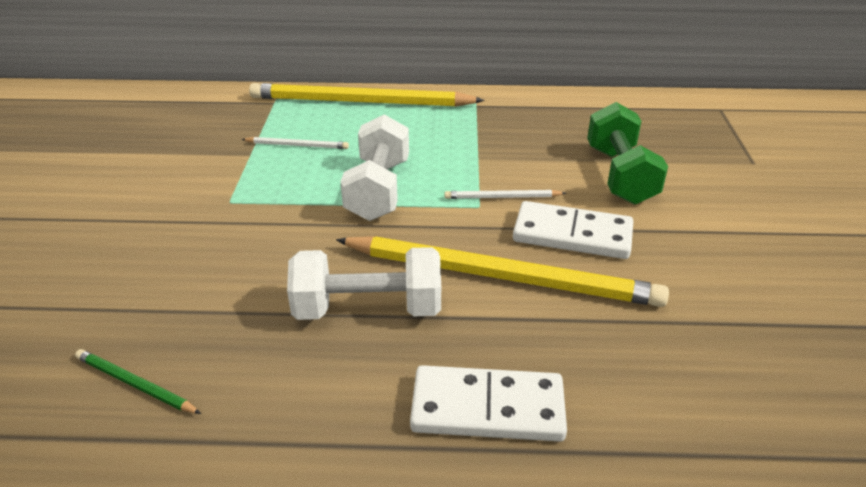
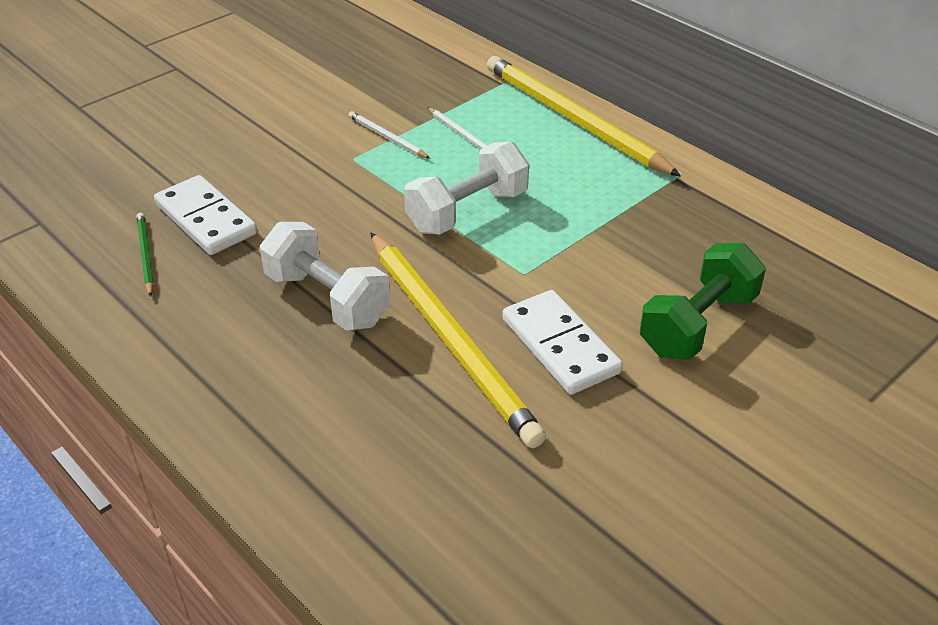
camera: 45 degrees right, 5 degrees up
white domino [410,365,567,442] -> white domino moved to [154,175,257,255]
white pencil [445,190,566,199] -> white pencil moved to [348,111,430,159]

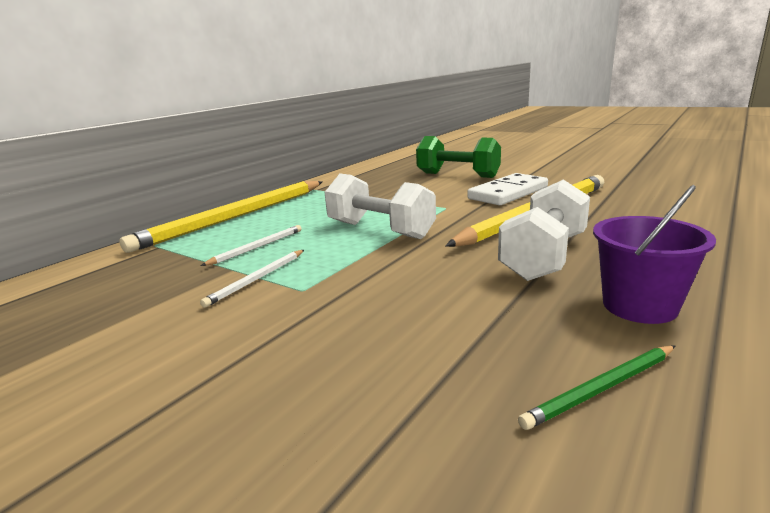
camera: 100 degrees left, 20 degrees down
white domino [154,175,257,255] -> none
none -> purple bucket [593,185,716,324]

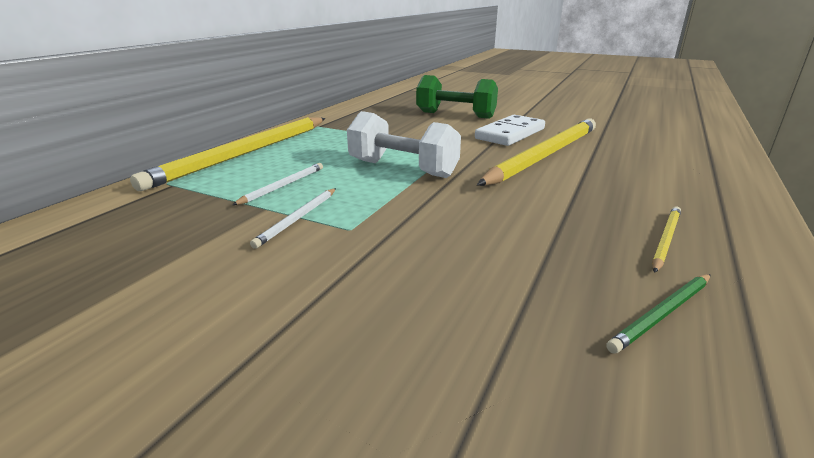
camera: 10 degrees left, 5 degrees up
white dumbbell [498,180,590,281] -> none
purple bucket [593,185,716,324] -> yellow pencil [652,207,681,273]

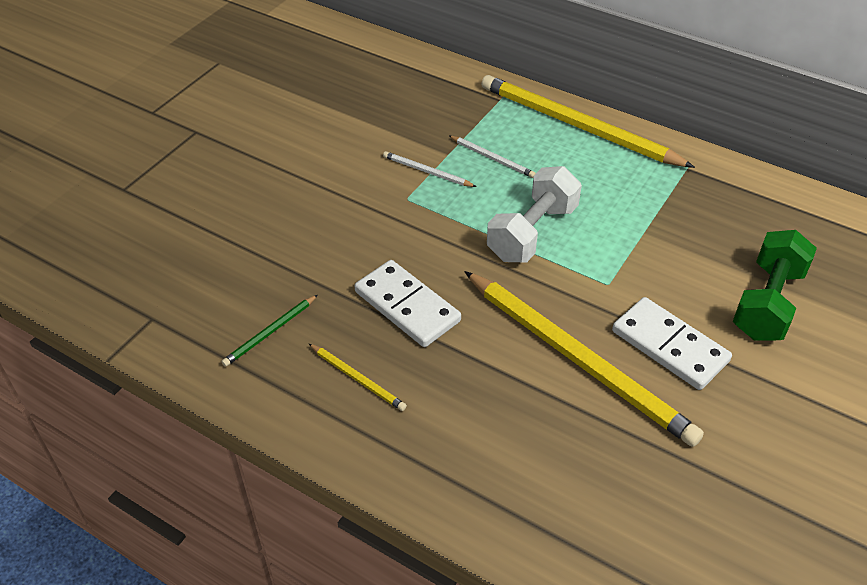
camera: 95 degrees right, 20 degrees up
green pencil [606,274,711,354] -> green pencil turned 105 degrees counterclockwise [221,295,317,367]
none -> white domino [354,260,461,347]

